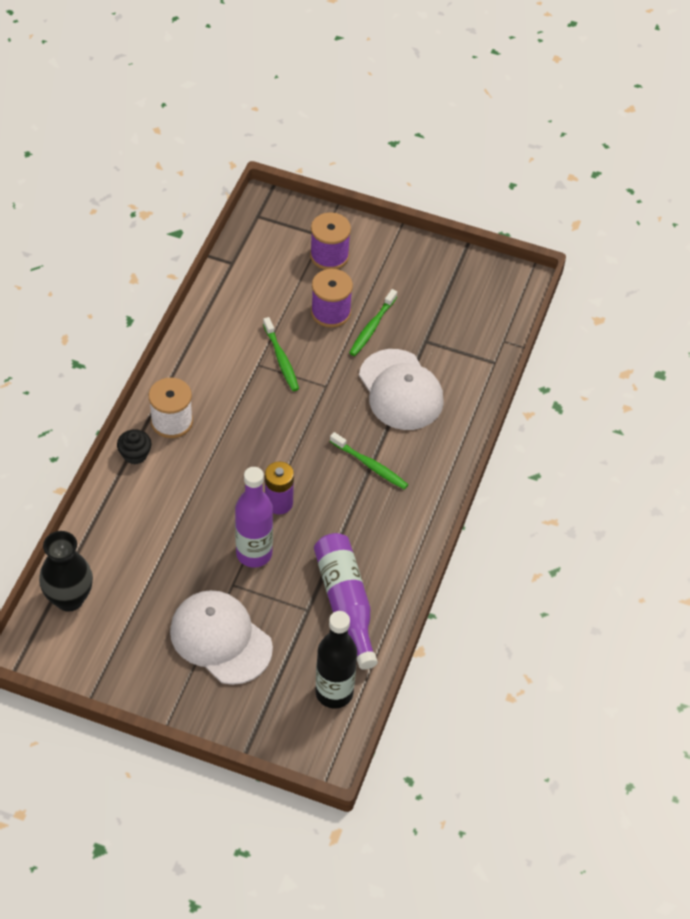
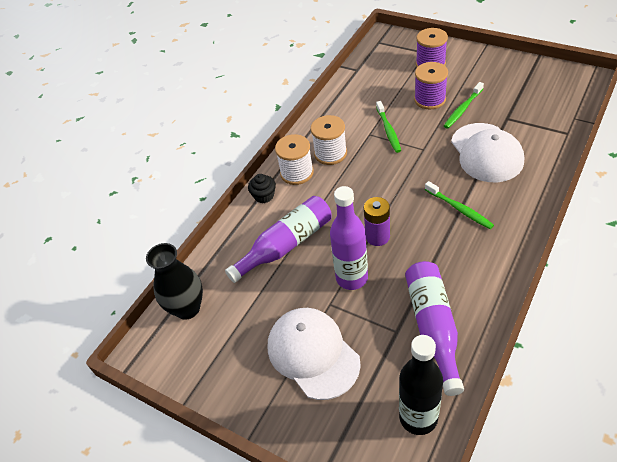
camera: 20 degrees right, 5 degrees down
none -> purple bottle [225,196,332,283]
none -> white spool [311,115,347,165]

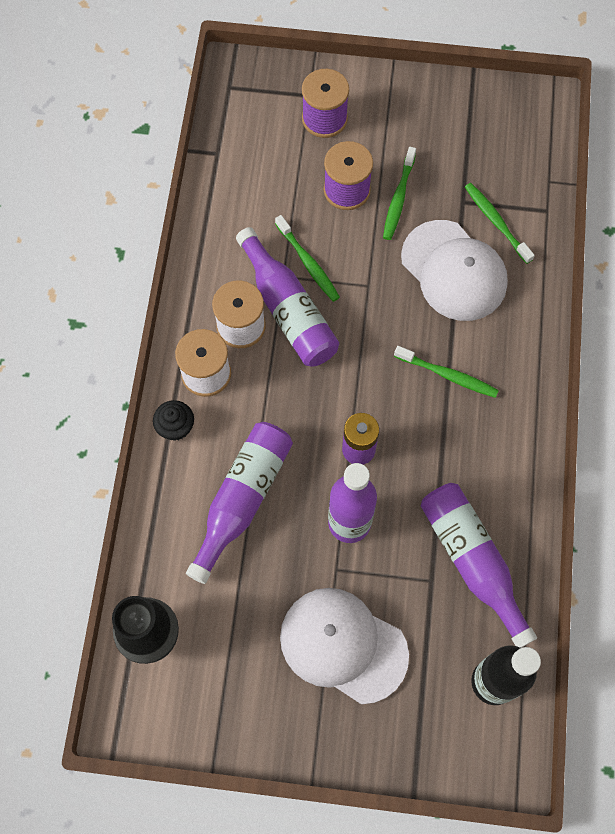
camera: 30 degrees left, 20 degrees up
none -> purple bottle [236,227,339,367]
none -> green toothbrush [465,183,535,264]

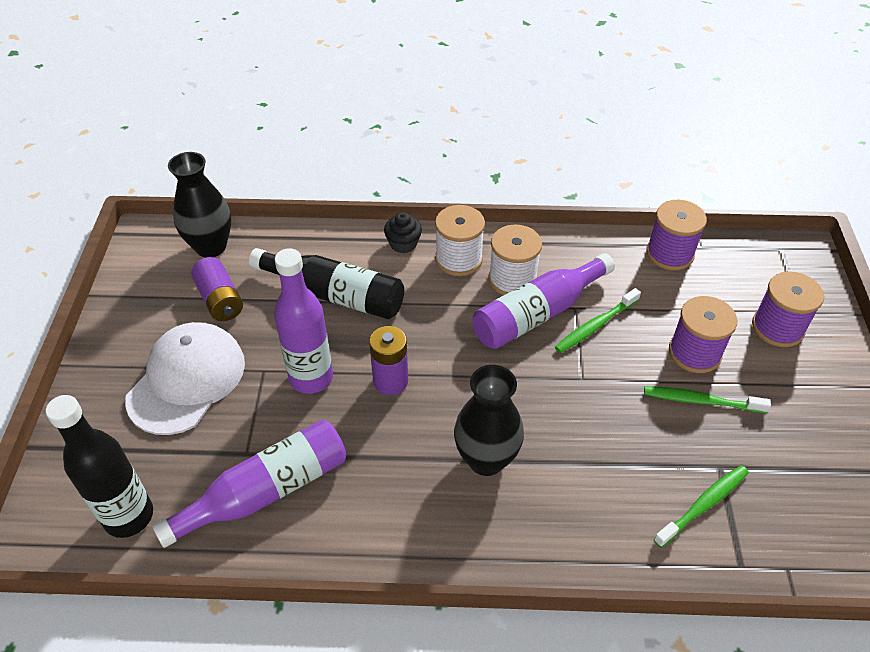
camera: 85 degrees right, 20 degrees down
purple bottle [186,422,293,584] -> black bottle [249,248,404,319]
green toothbrush [394,346,499,398] -> black vase [454,365,524,476]
white cap [401,220,508,321] -> none
none -> purple battery [191,257,243,321]
none -> purple spool [646,200,707,270]

